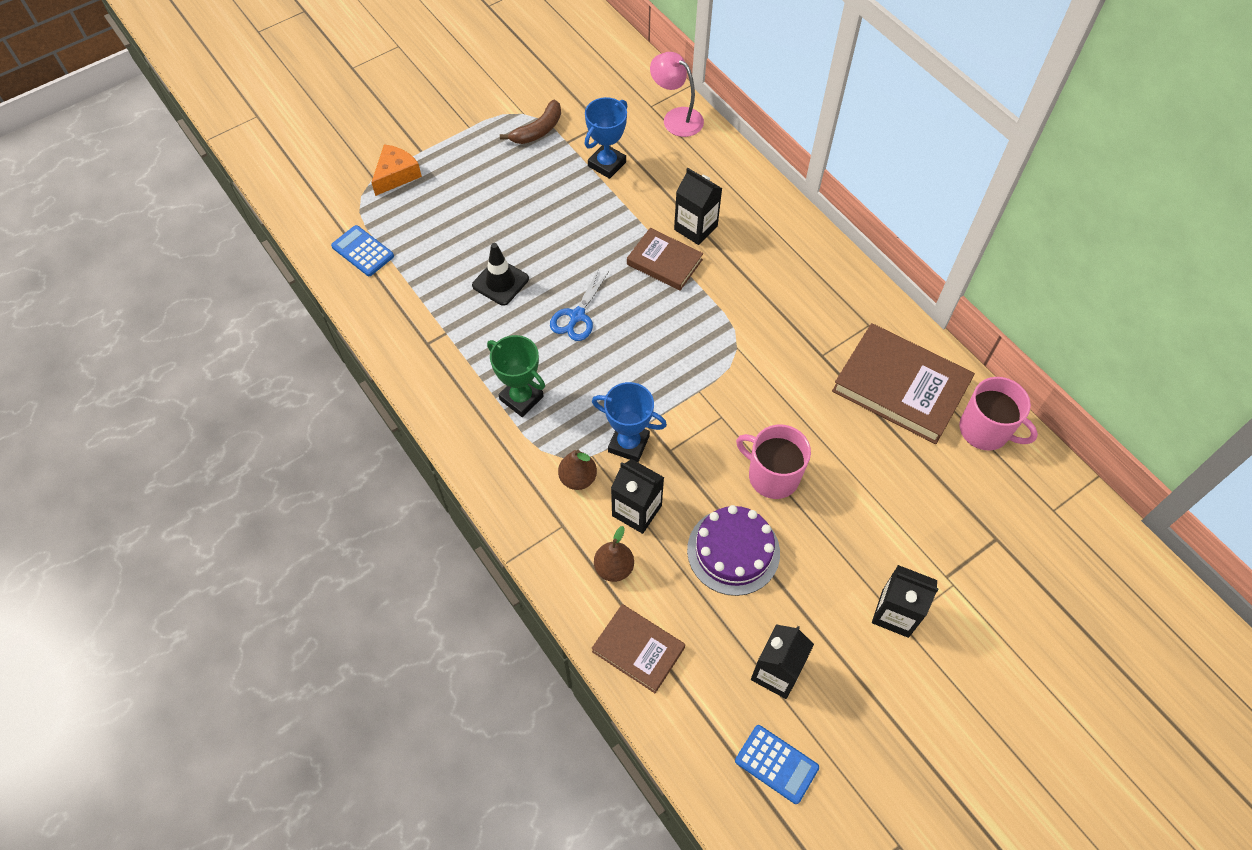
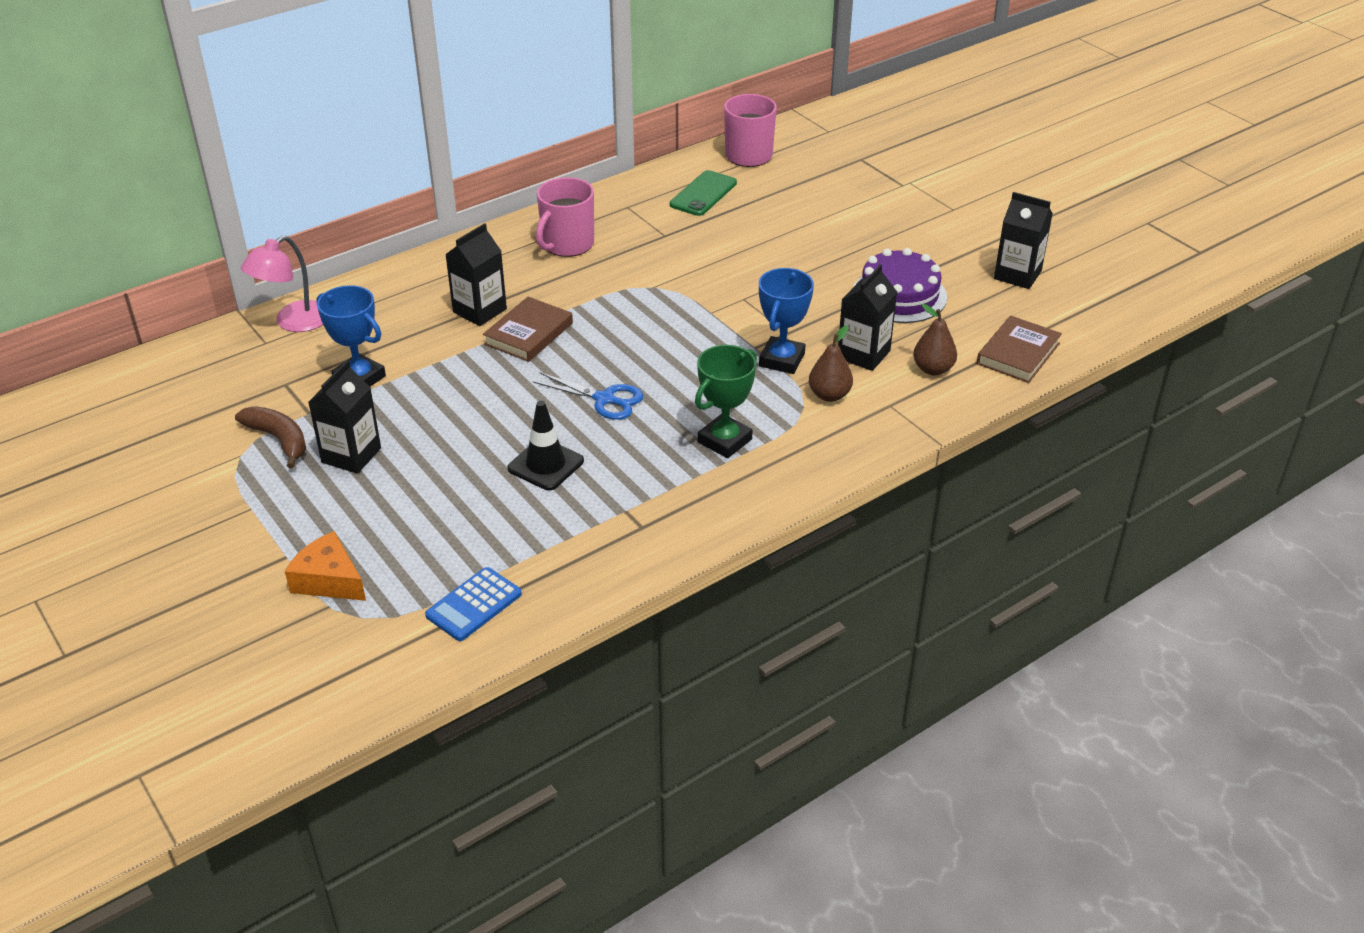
camera: 90 degrees left, 20 degrees down
blue calculator [735,725,819,804] -> none
pink mug [736,424,811,499] -> pink mug moved to [536,177,594,257]
brown book [832,323,975,444] -> green phone [670,170,737,216]
black carton [872,565,939,638] -> black carton moved to [308,360,381,474]

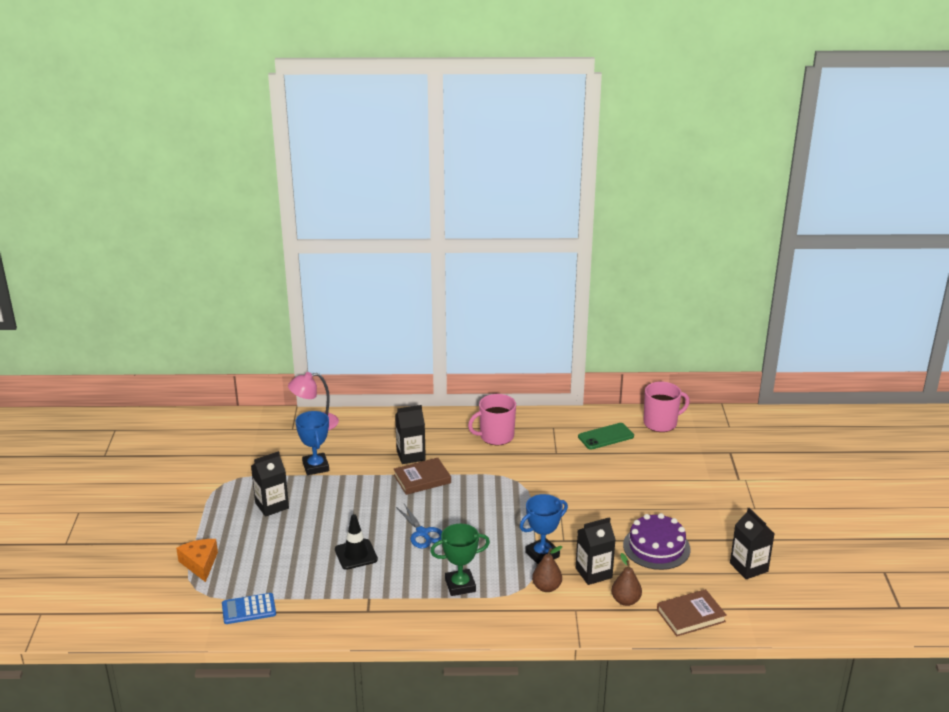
camera: 35 degrees right, 10 degrees down
brown banana [235,406,306,469] -> none

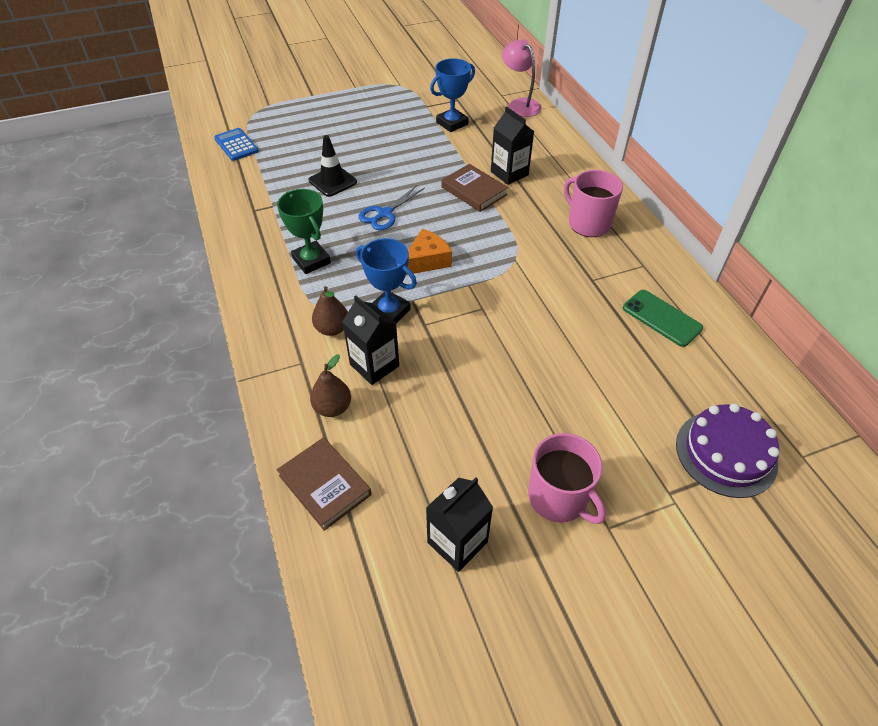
camera: 70 degrees right, 20 degrees up
orange cheese [176,539,218,582] -> orange cheese moved to [406,229,452,275]
black carton [251,451,289,517] -> none
purple cake [623,513,691,570] -> purple cake moved to [676,403,780,498]
pink mug [643,382,690,432] -> pink mug moved to [528,433,606,524]

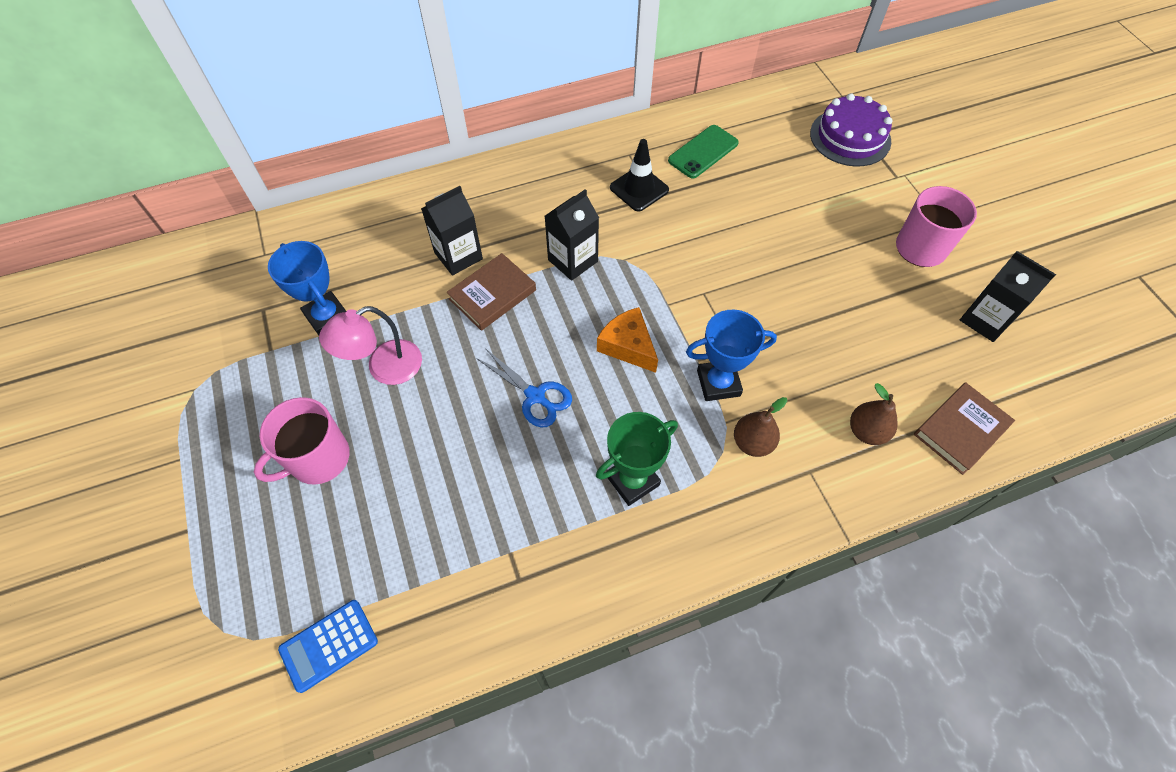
camera: 90 degrees left, 10 degrees up
black traffic cone [309,135,357,197] -> black traffic cone moved to [610,139,669,212]
black carton [342,296,399,385] -> black carton moved to [545,189,599,281]
blue trophy [356,238,417,323] -> blue trophy turned 45 degrees clockwise [686,310,777,401]
pink lamp [502,39,541,117] -> pink lamp moved to [319,306,422,385]
pink mug [564,170,623,237] -> pink mug moved to [254,397,350,485]

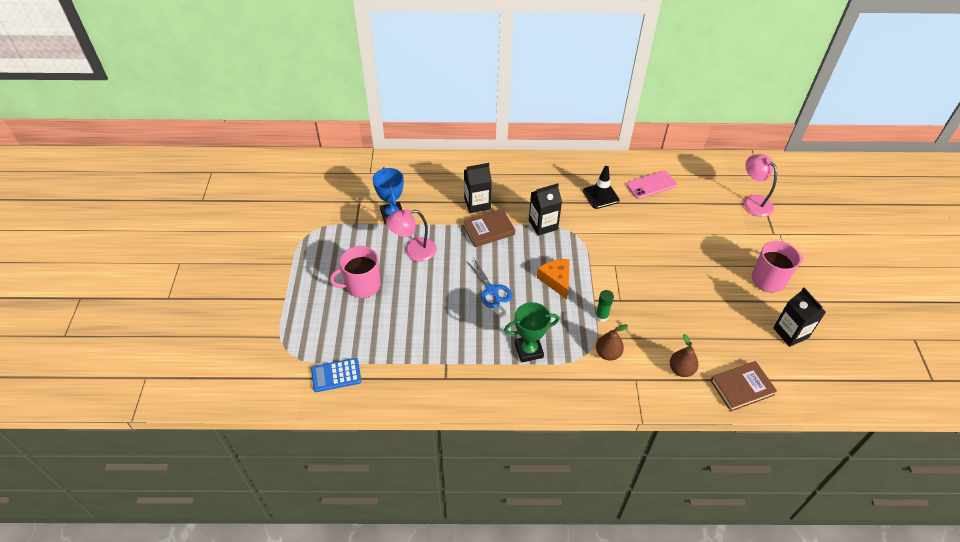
camera: 20 degrees right, 10 degrees down
green phone [668,125,739,178] -> pink phone [626,171,677,199]
blue trophy [686,310,777,401] -> green glue stick [595,290,614,322]
purple cake [810,93,892,167] -> pink lamp [744,154,777,217]

